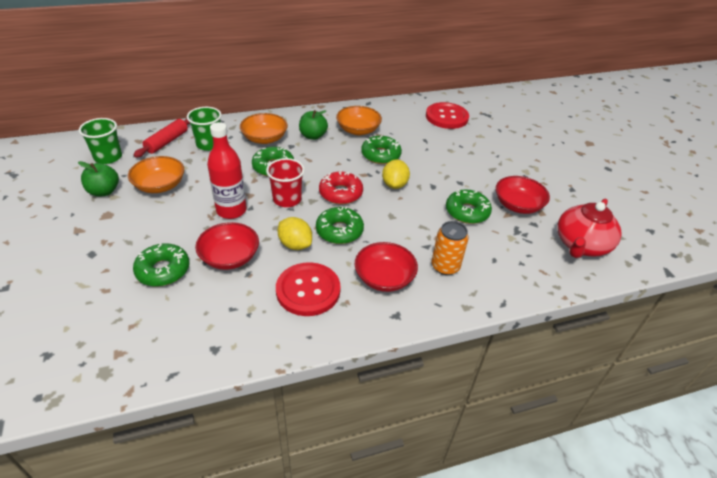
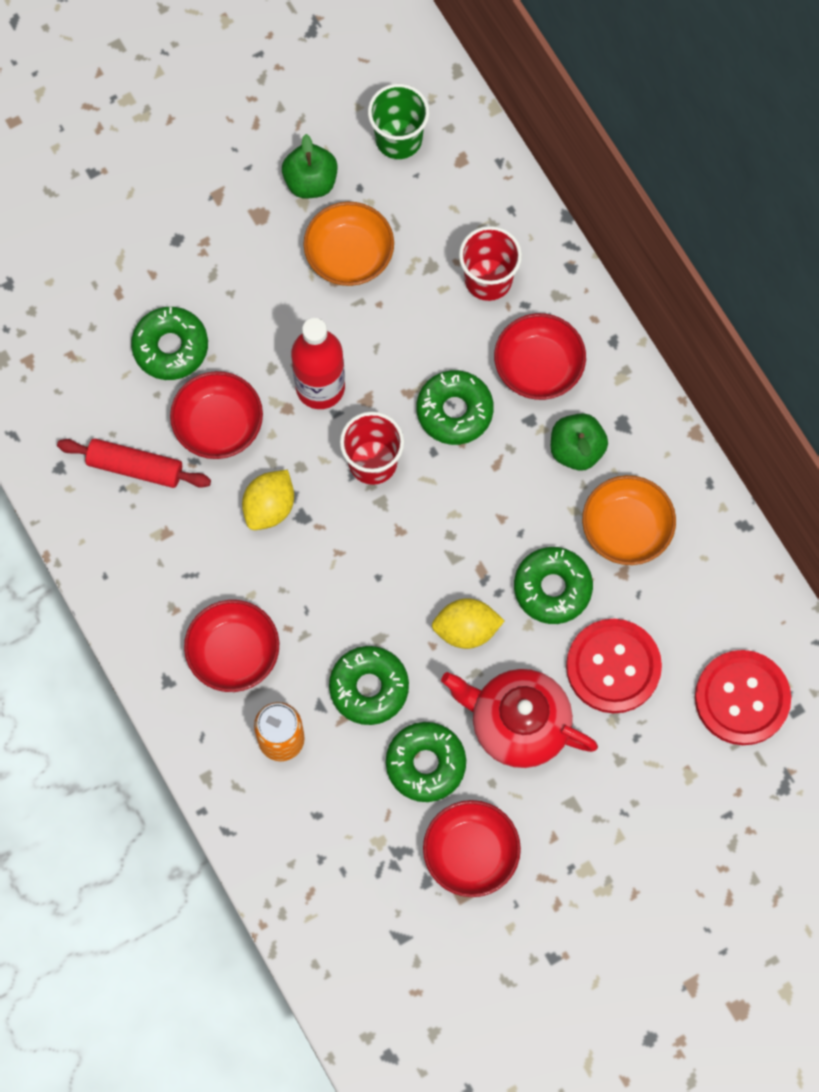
camera: 80 degrees right, 30 degrees up
red rolling pin [134,118,190,158] -> red rolling pin moved to [57,439,211,488]
green cup [187,107,222,151] -> red cup [459,226,522,301]
orange bowl [240,113,288,144] -> red bowl [494,313,586,400]
red button [276,262,341,316] -> red button moved to [566,619,662,713]
green donut [316,206,364,244] -> green donut moved to [329,646,409,725]
red donut [319,170,363,204] -> none
red teapot [557,199,622,258] -> red teapot moved to [441,669,598,768]

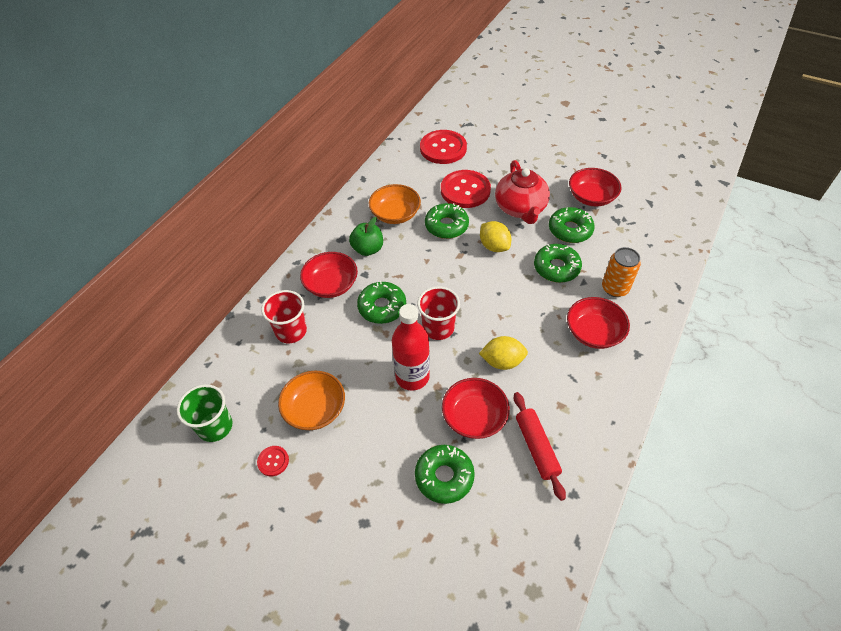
camera: 120 degrees left, 20 degrees down
green apple [282,134,338,199] -> red button [257,446,289,476]

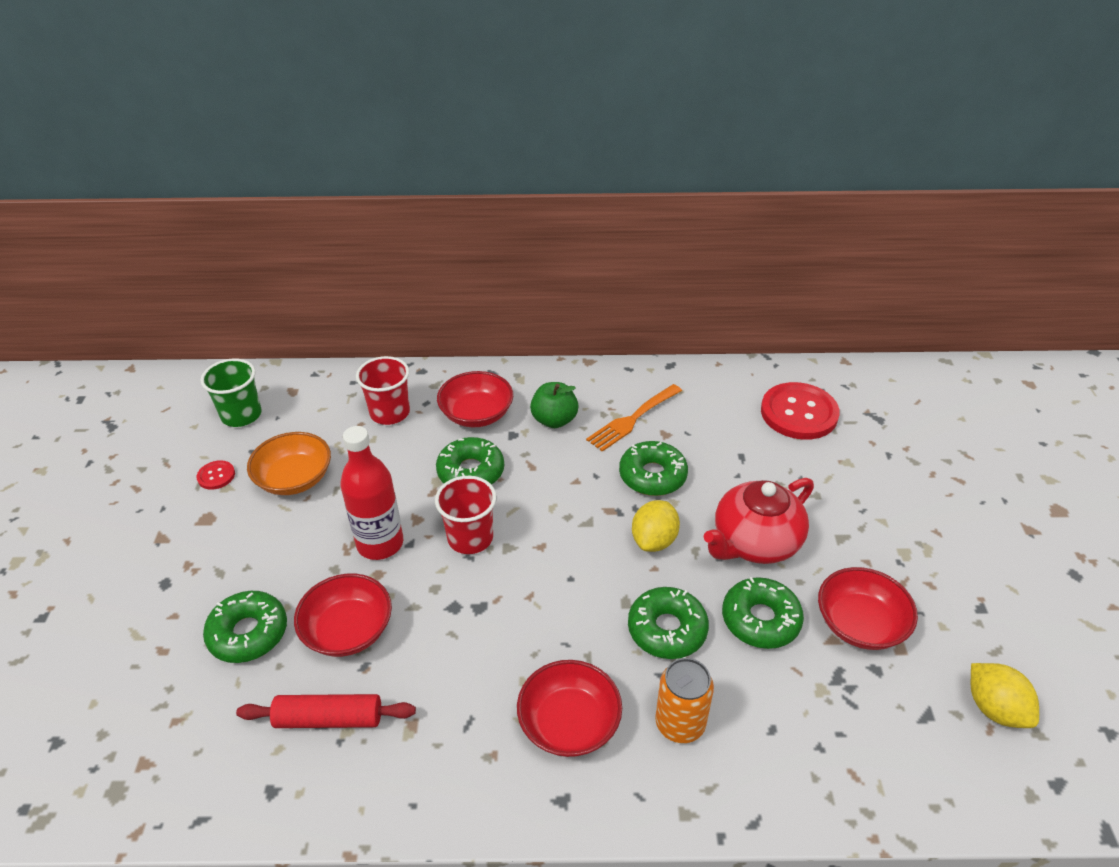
camera: 60 degrees right, 10 degrees down
orange bowl [369,184,421,224] -> orange fork [586,384,682,452]
red button [441,170,491,208] -> none
yellow lemon [479,336,528,370] -> yellow lemon moved to [971,663,1039,728]
red rolling pin [514,392,566,501] -> red rolling pin turned 45 degrees clockwise [236,694,416,728]

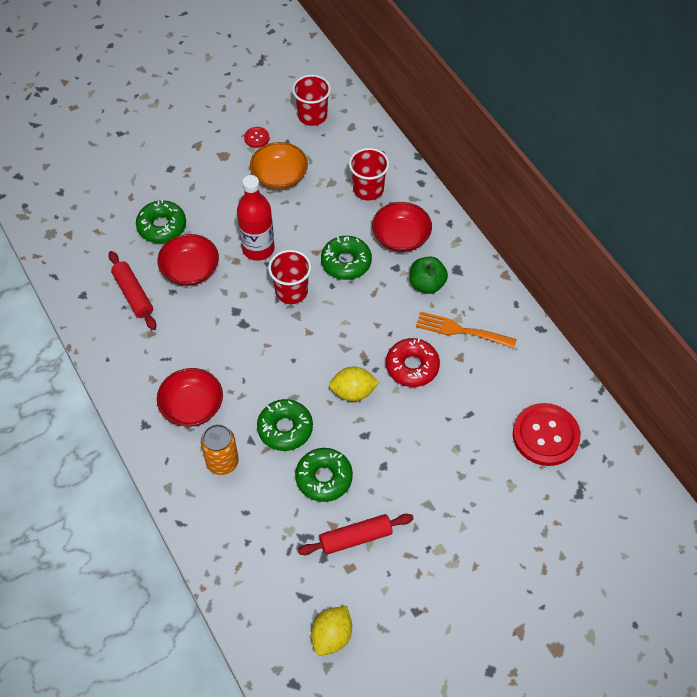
camera: 60 degrees right, 15 degrees up
green cup [200,358,262,427] -> red cup [292,75,331,126]
green donut [619,441,688,496] -> red donut [386,338,440,387]
red teapot [703,478,814,564] -> none
red bowl [818,567,918,650] -> red rolling pin [298,514,414,555]

